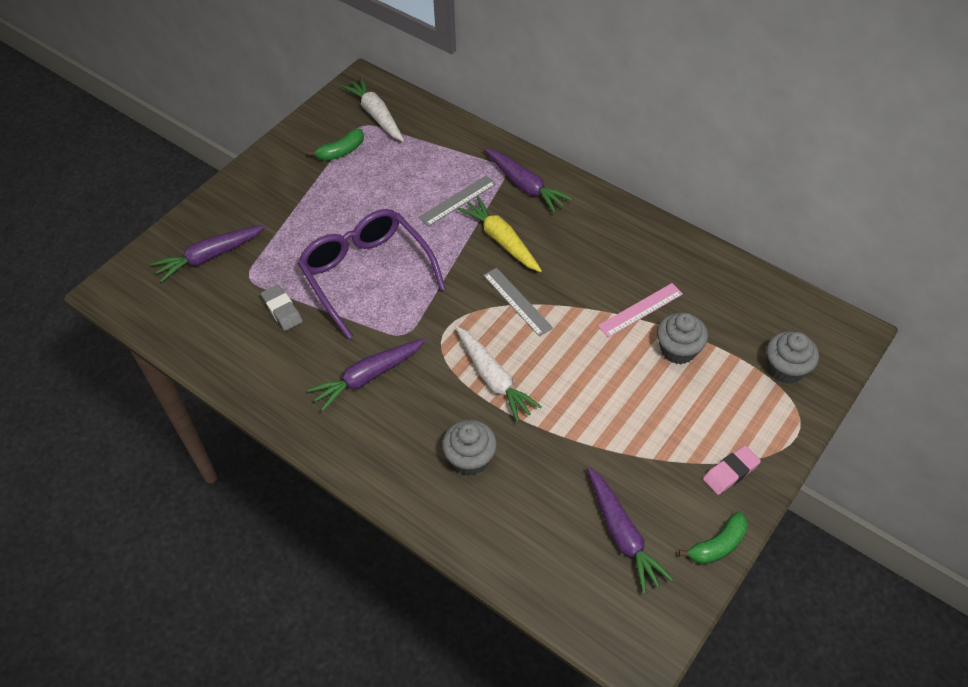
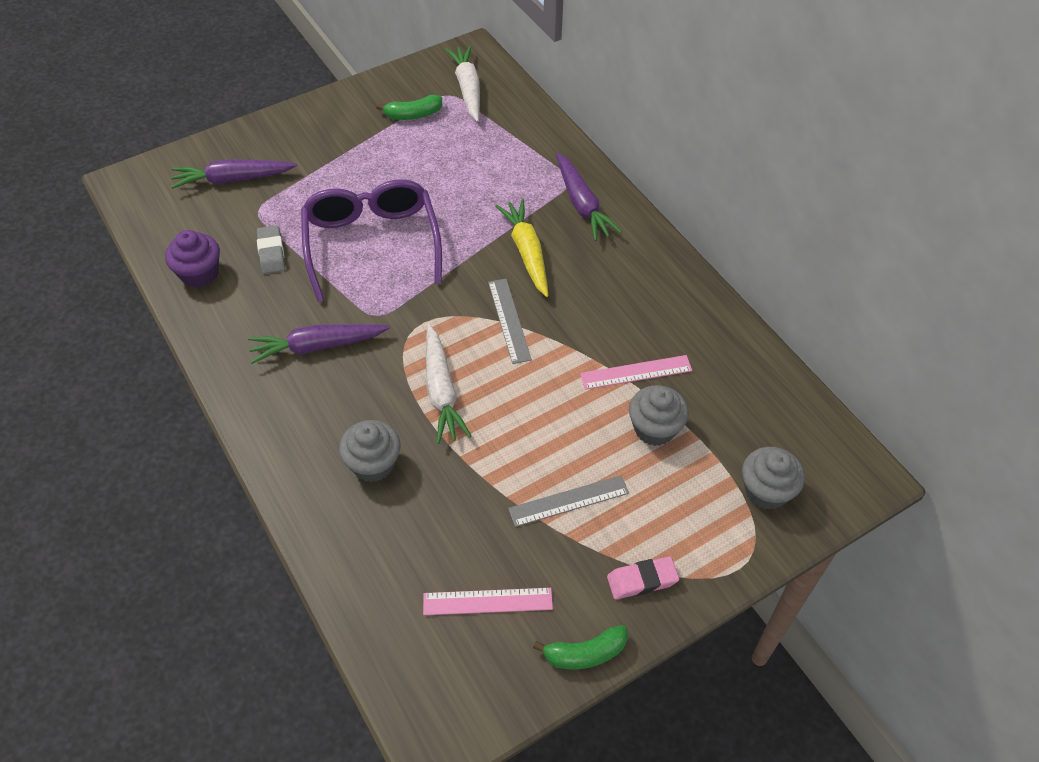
camera: 20 degrees right, 0 degrees up
grey ruler [418,176,496,227] -> grey ruler moved to [508,475,629,527]
purple carrot [587,467,674,594] -> pink ruler [423,588,553,615]
none -> purple cupcake [165,230,220,288]

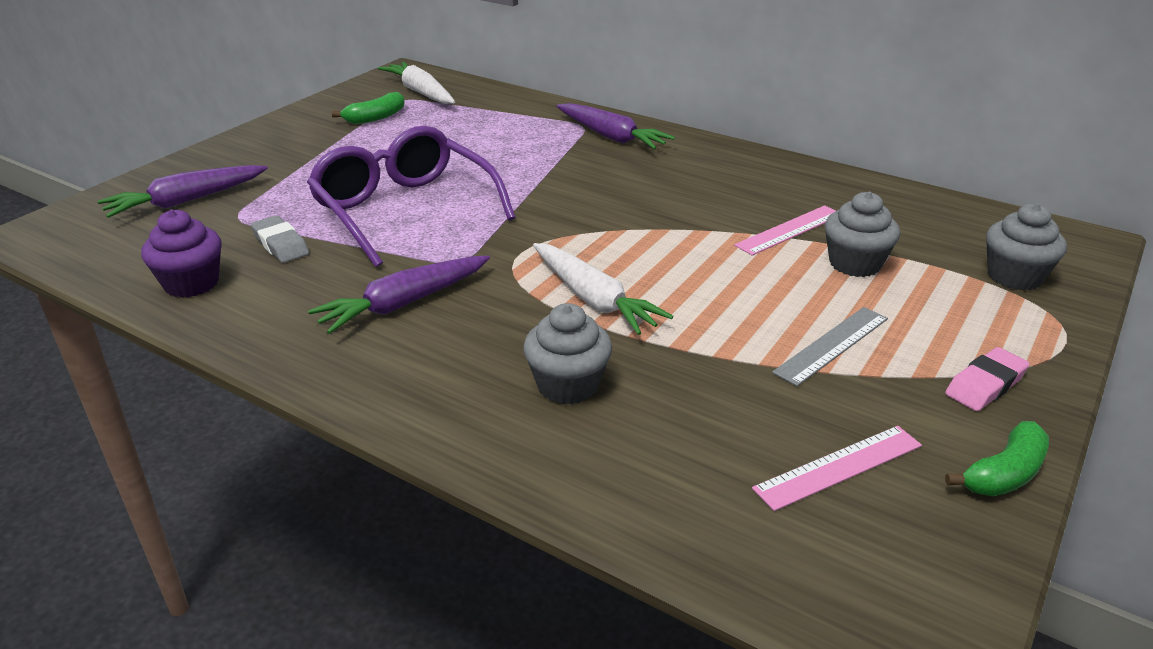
camera: 25 degrees left, 20 degrees down
grey ruler [488,279,532,364] -> none
yellow carrot [495,199,548,297] -> none

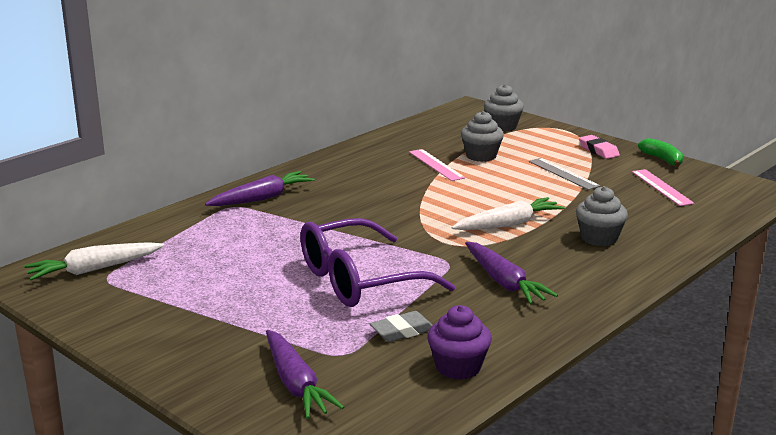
camera: 80 degrees left, 10 degrees down
green banana [332,92,405,124] -> none

